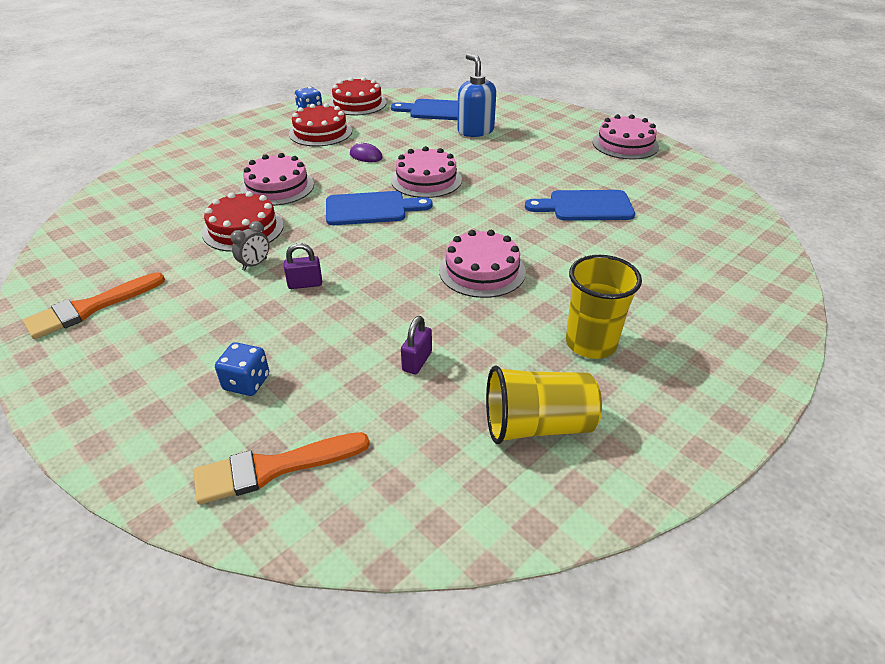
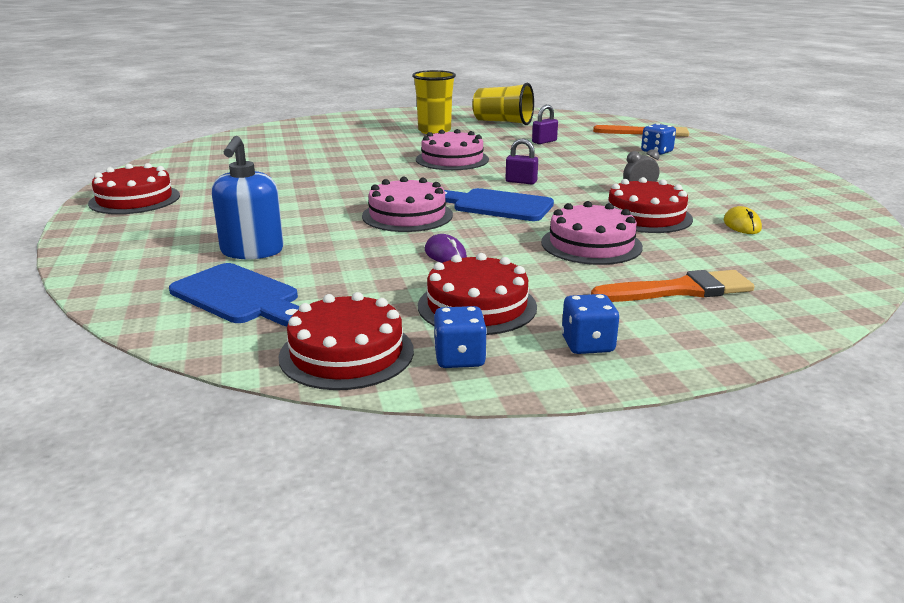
camera: 150 degrees left, 15 degrees down
orange brush [23,272,165,339] -> orange brush moved to [591,270,755,302]
purple padlock [284,243,322,289] -> purple padlock moved to [505,139,538,184]
blue cutting board [525,190,635,221] -> none
pink cake [593,114,659,160] -> red cake [88,163,180,214]
none -> blue dice [561,294,619,354]
none -> yellow mouse [723,206,762,234]

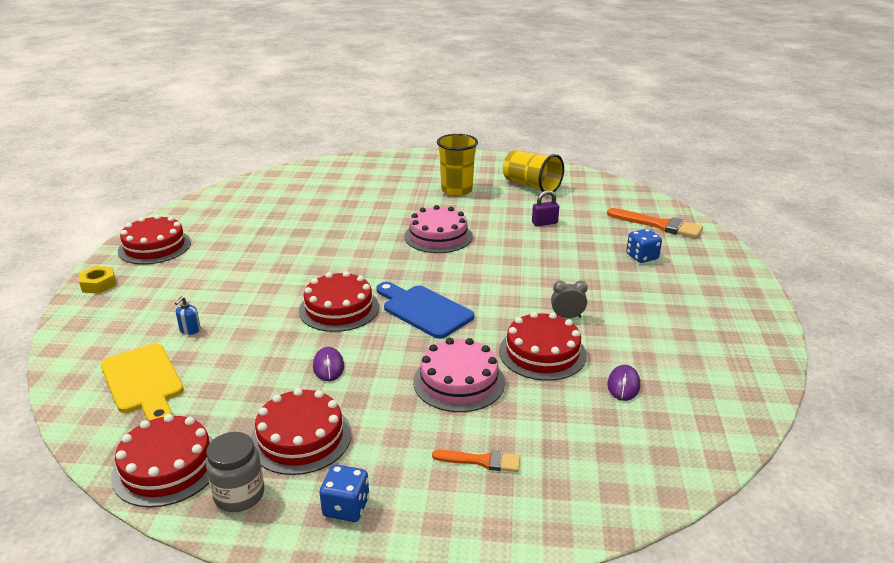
camera: 20 degrees right, 5 degrees up
blue cutting board [169,263,299,326] -> yellow cutting board [101,344,184,421]
blue soap dispenser [211,136,284,260] -> blue soap dispenser [175,296,201,335], size x0.43
pink cake [362,177,453,232] -> red cake [299,271,379,332]
blue dice [434,306,487,368] -> grey jar [206,432,264,512]
purple padlock [505,139,538,184] -> none
orange brush [591,270,755,302] -> orange brush [432,450,520,472], size x0.59
yellow mouse [723,206,762,234] -> purple mouse [607,365,640,401]
none -> yellow nut [79,266,116,294]

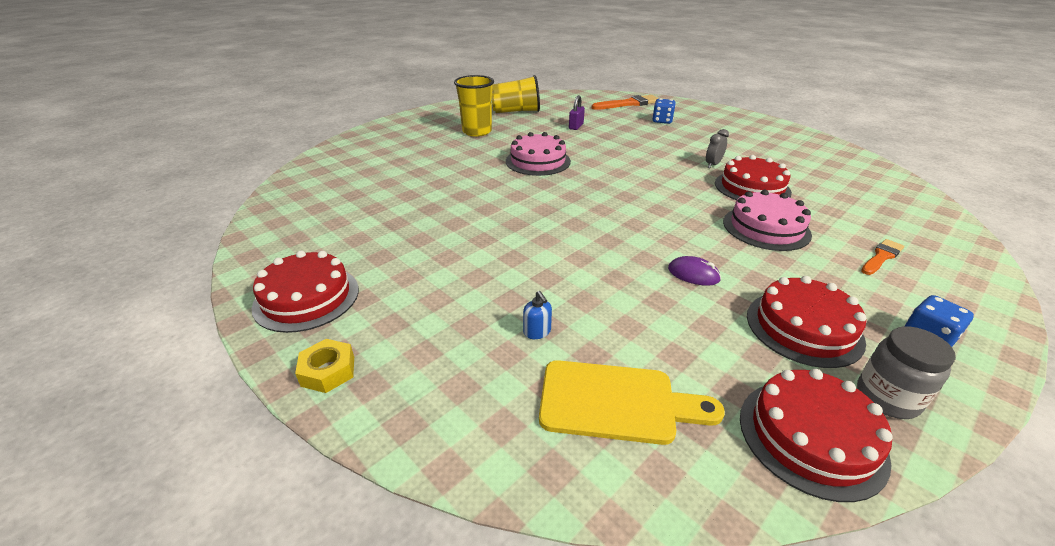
camera: 50 degrees left, 5 degrees up
red cake [299,271,379,332] -> none
blue cutting board [376,282,474,339] -> none
purple mouse [607,365,640,401] -> none

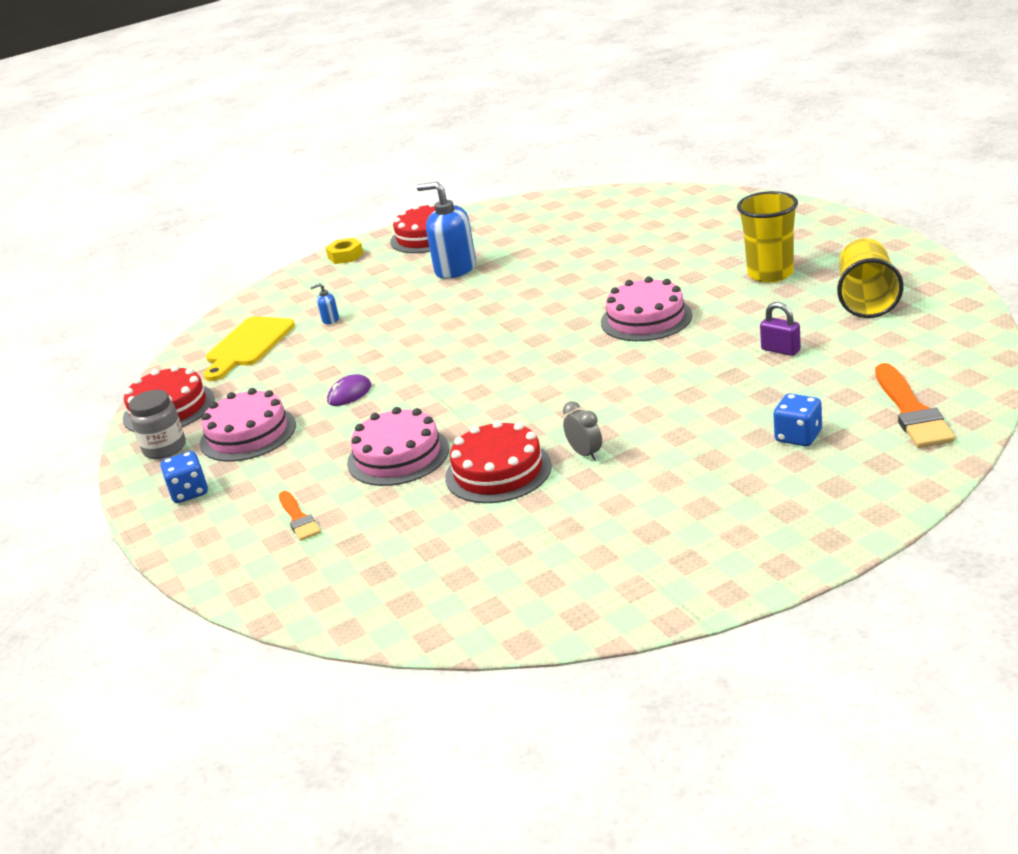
camera: 110 degrees right, 5 degrees down
red cake [747,276,866,368] -> pink cake [200,388,296,462]
none -> blue soap dispenser [417,182,476,279]

